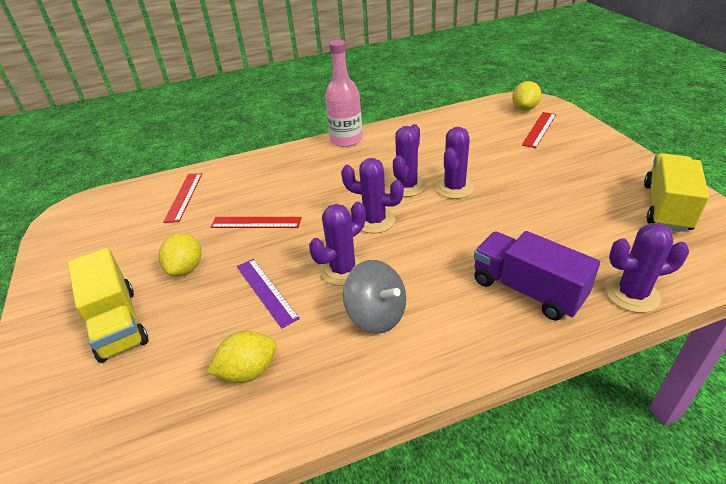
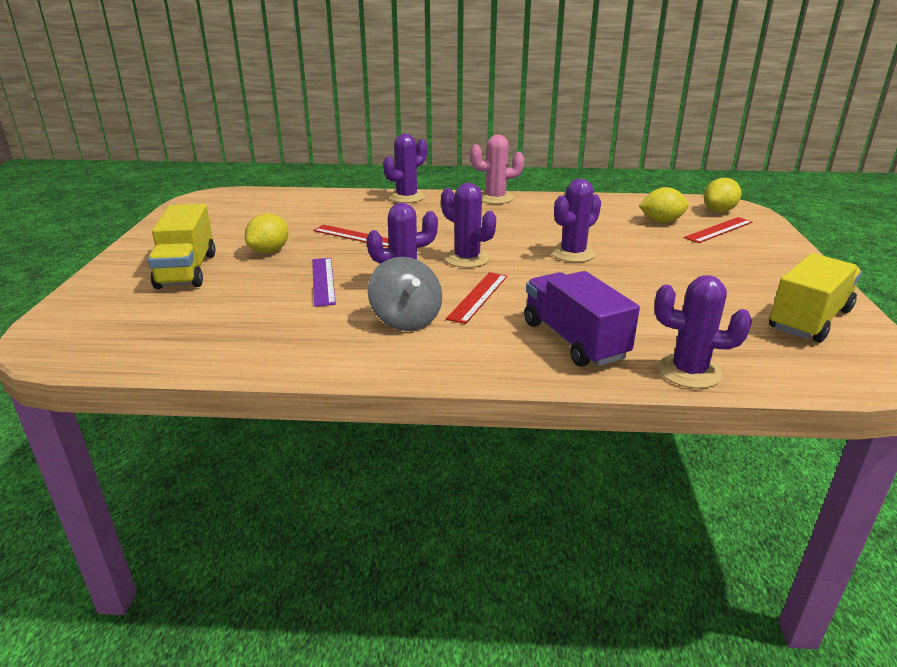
camera: 20 degrees right, 10 degrees down
red ruler [163,173,202,223] -> red ruler moved to [446,272,507,324]
yellow lemon [207,331,277,383] -> yellow lemon moved to [639,187,689,223]
pink bottle [325,40,363,147] -> pink cactus [470,135,524,204]
purple cactus [388,124,426,197] -> purple cactus moved to [383,134,427,203]

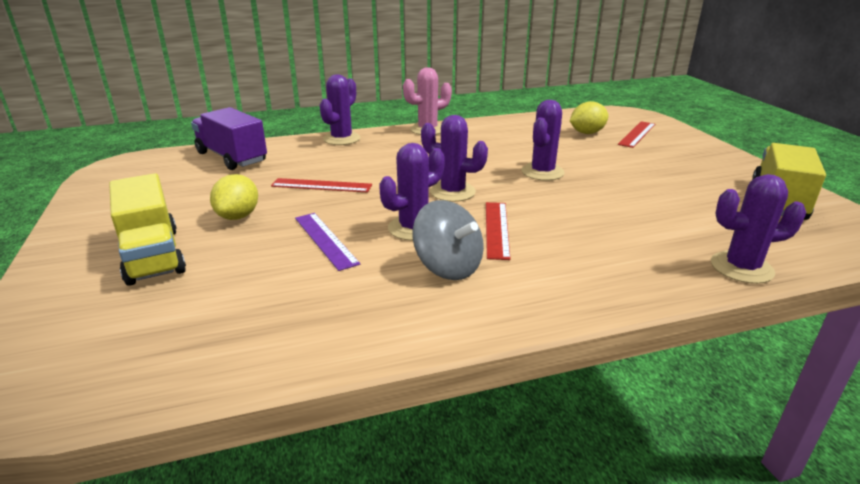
camera: 20 degrees left, 0 degrees up
purple truck [524,271,640,367] -> purple truck moved to [191,107,267,170]
yellow lemon [704,178,741,212] -> none

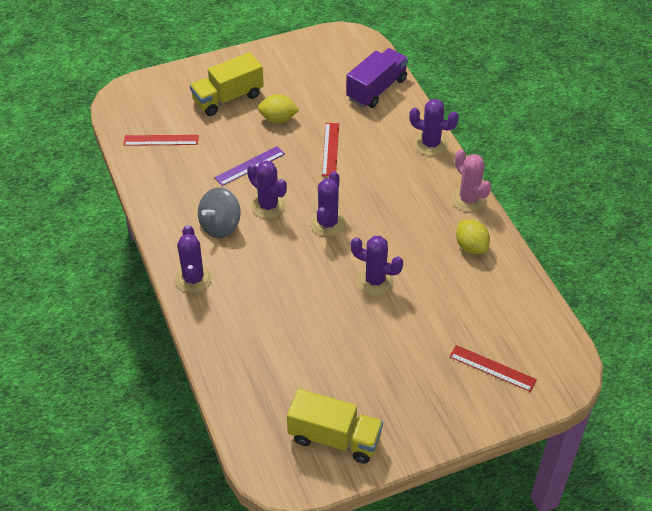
camera: 85 degrees right, 20 degrees up
red ruler [486,202,511,260] -> red ruler moved to [124,135,199,146]
yellow lemon [570,101,609,134] -> yellow lemon moved to [456,220,490,254]
purple cactus [711,174,806,284] -> purple cactus moved to [175,225,212,293]

